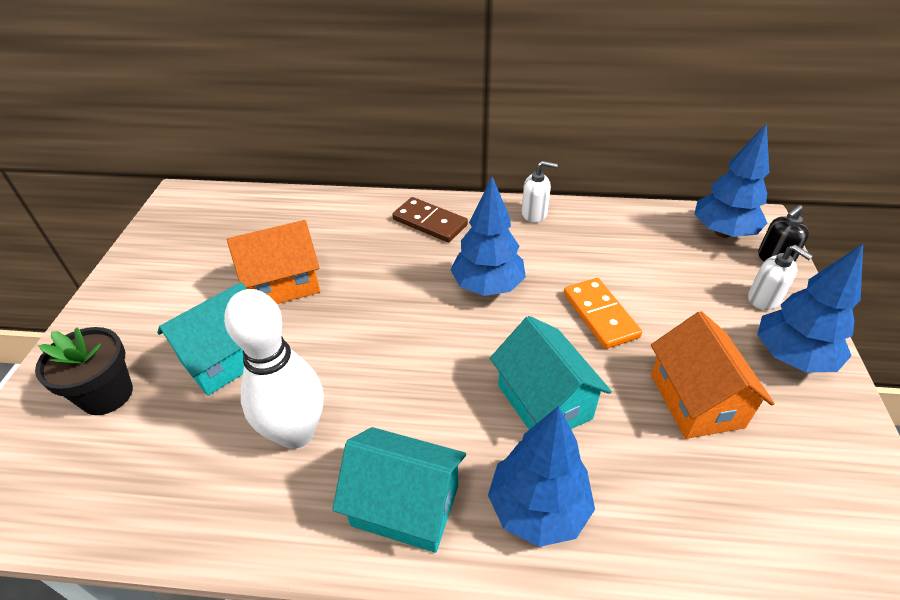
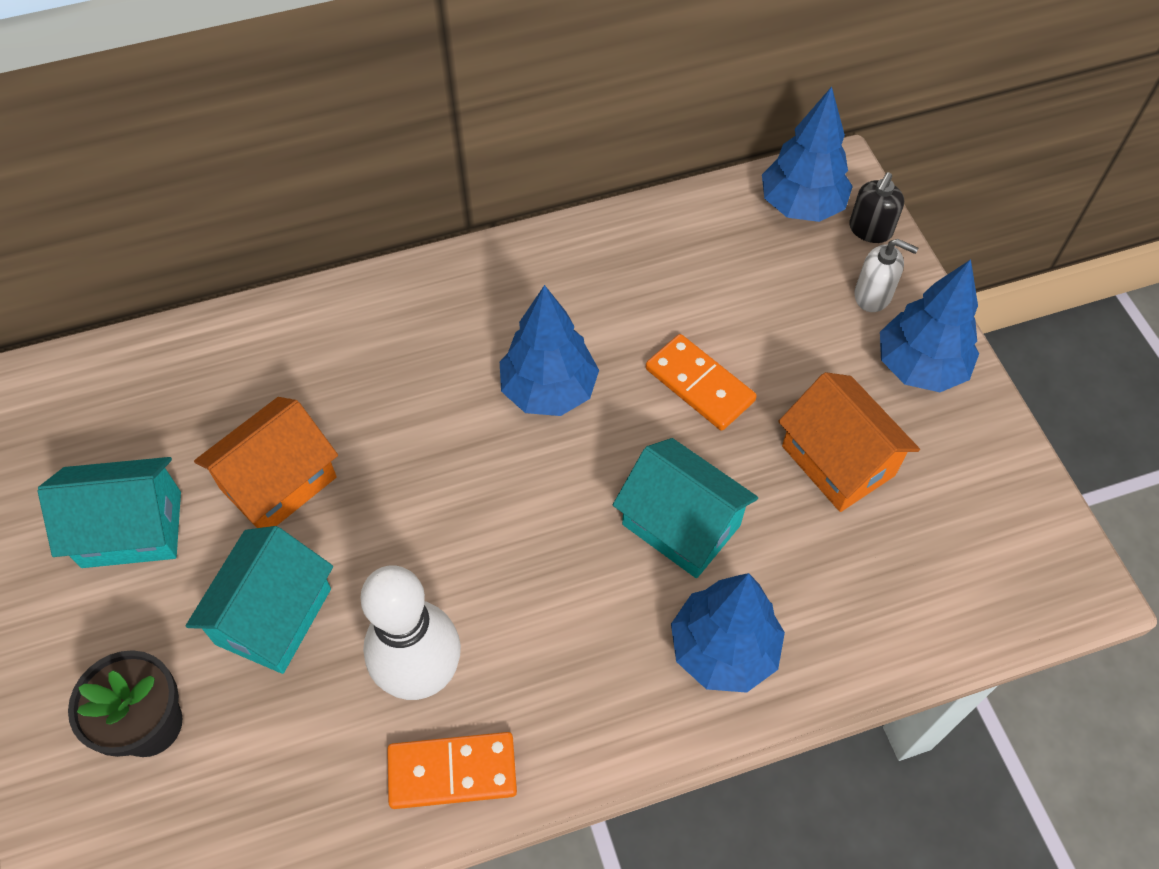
camera: 25 degrees left, 15 degrees up
turquoise house [332,427,466,553] -> turquoise house moved to [38,457,181,568]
brown domino [392,197,468,242] -> none
white soap dispenser [522,161,558,223] -> none
none -> orange domino [387,732,517,809]

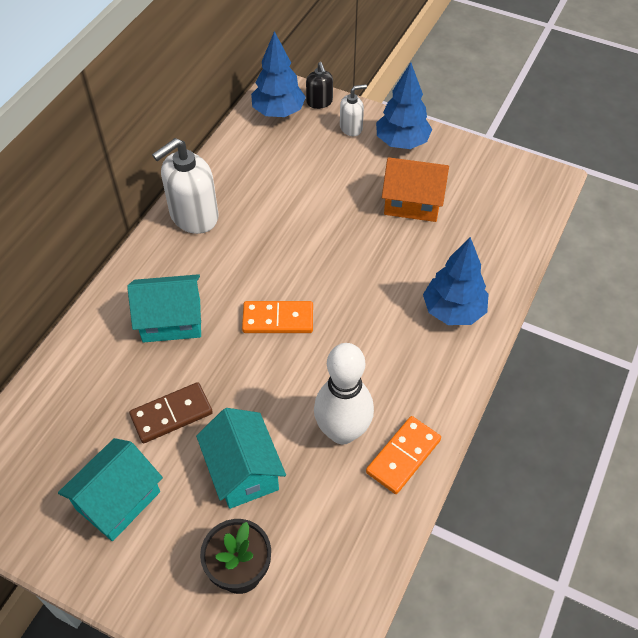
camera: 45 degrees left, 5 degrees down
orange house [194,397,338,528] -> brown domino [129,382,213,443]
blue tree [500,285,599,416] -> none
turquoise house [613,438,758,578] -> turquoise house moved to [127,274,201,343]
orange domino [646,334,757,431] -> orange domino moved to [242,301,313,333]
none -> white soap dispenser [152,138,218,234]

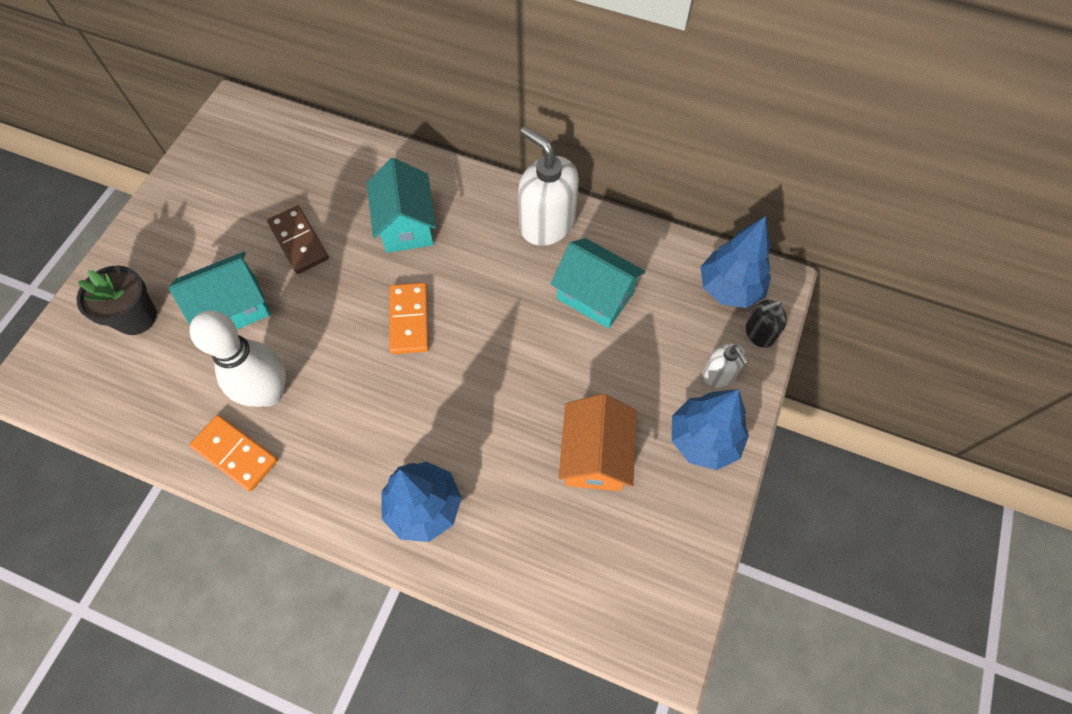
camera: 85 degrees right, 10 degrees up
turquoise house [58,438,163,541] -> turquoise house moved to [551,238,646,329]

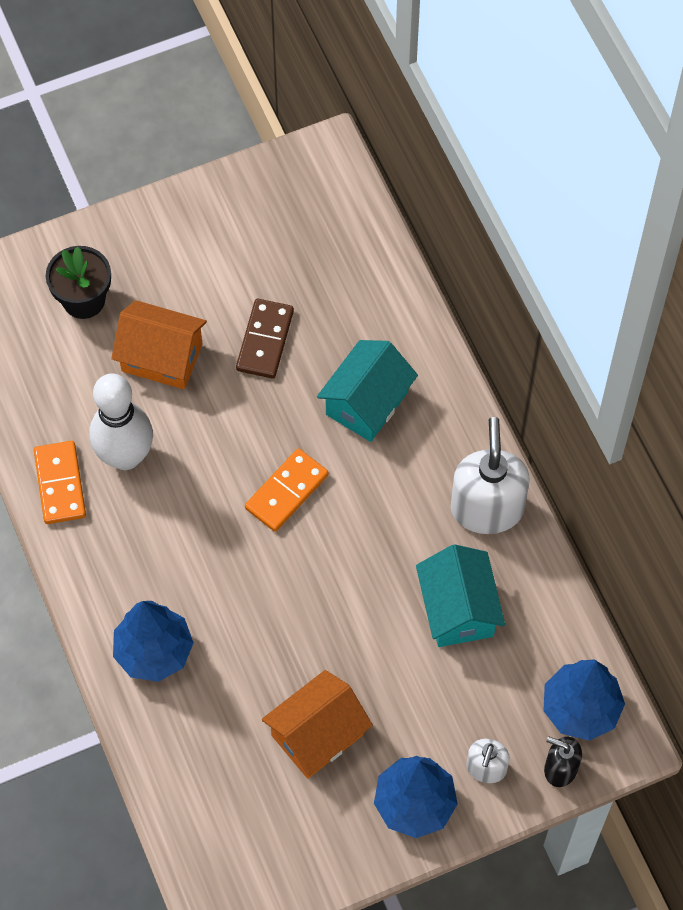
camera: 45 degrees right, 0 degrees up
turquoise house [168,252,271,329] -> orange house [111,300,207,389]

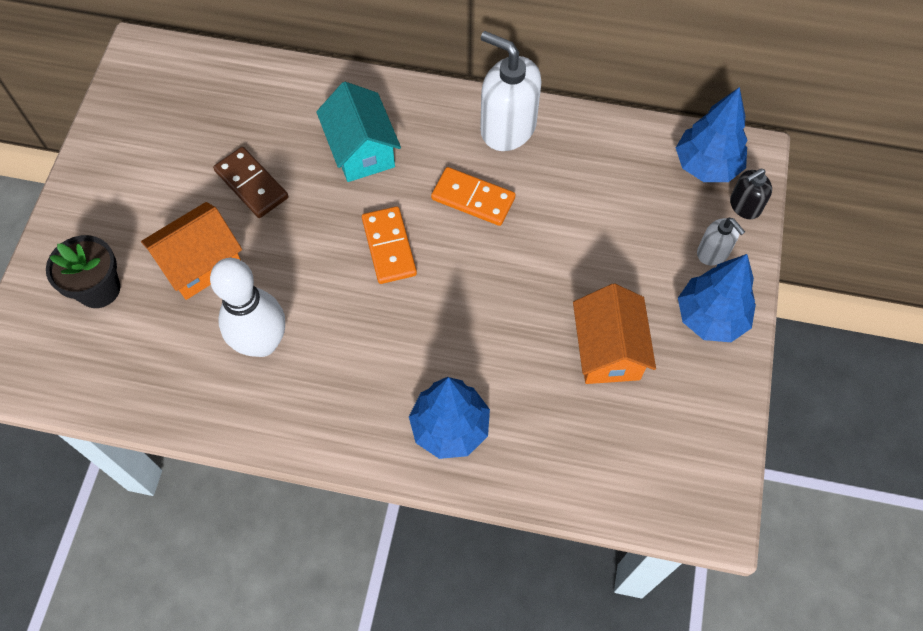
camera: 55 degrees left, 0 degrees up
orange domino [34,441,86,524] -> orange domino moved to [431,167,516,226]
turquoise house [416,545,505,647] -> none

